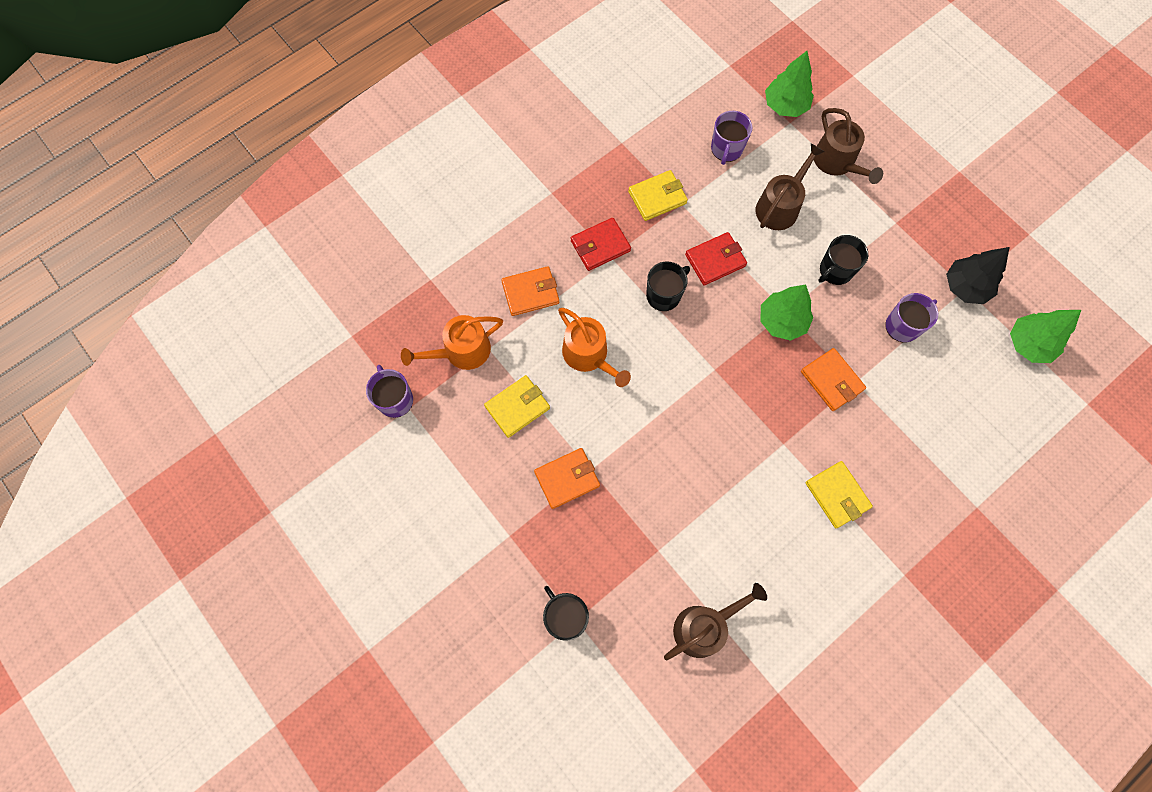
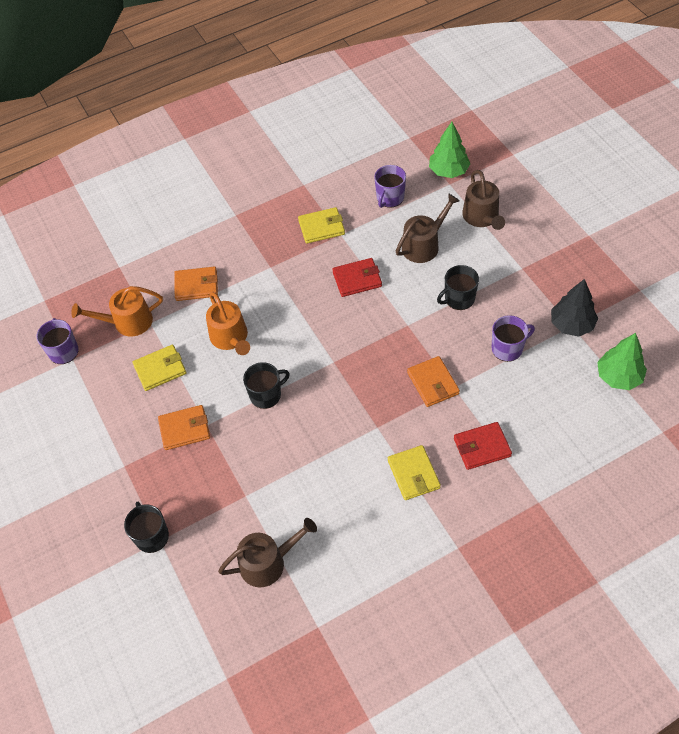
camera: 15 degrees right, 15 degrees down
red wallet [571,218,631,271] -> red wallet moved to [454,422,512,470]
black mug [646,261,690,311] -> black mug moved to [243,362,290,409]
green tree [760,285,813,341] -> none

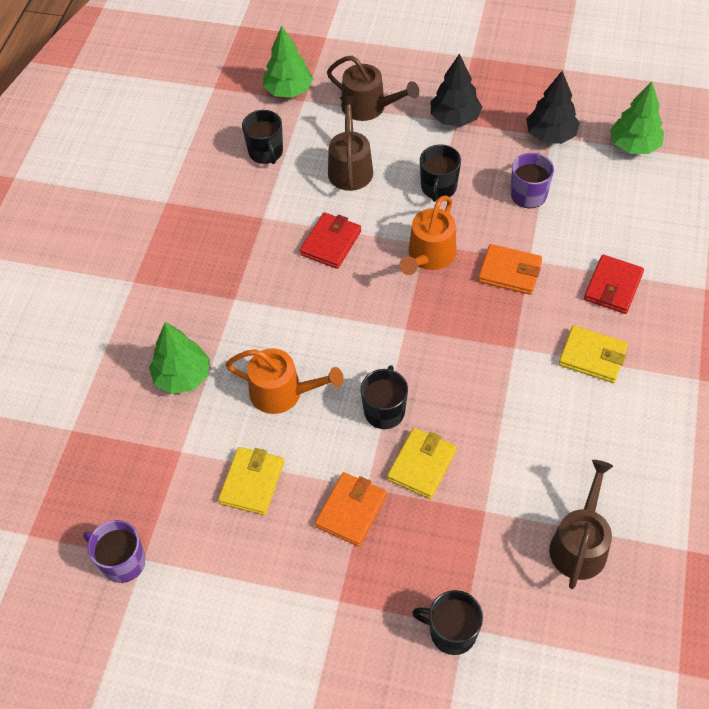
camera: 50 degrees left, 0 degrees up
orange watering can [71,286,163,336] -> orange watering can moved to [399,195,457,275]
orange wallet [174,266,218,301] -> green tree [149,322,210,394]
yellow wallet [298,207,345,244] -> yellow wallet moved to [387,428,457,499]
purple mug [374,165,406,208] -> black mug [242,110,283,164]
none -> black tree [431,53,482,127]

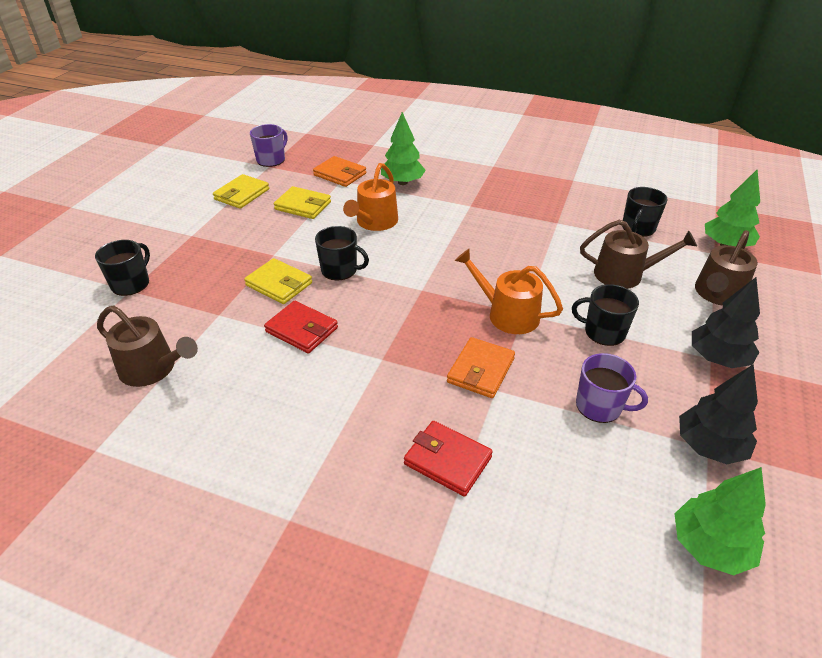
camera: 95 degrees right, 15 degrees down
black mug [242,110,283,164] -> black mug turned 45 degrees counterclockwise [622,187,668,237]
red wallet [300,212,361,269] -> red wallet moved to [264,301,338,353]
orange wallet [315,472,387,547] -> orange wallet moved to [313,156,366,187]
yellow wallet [559,325,628,383] -> yellow wallet moved to [213,174,269,209]

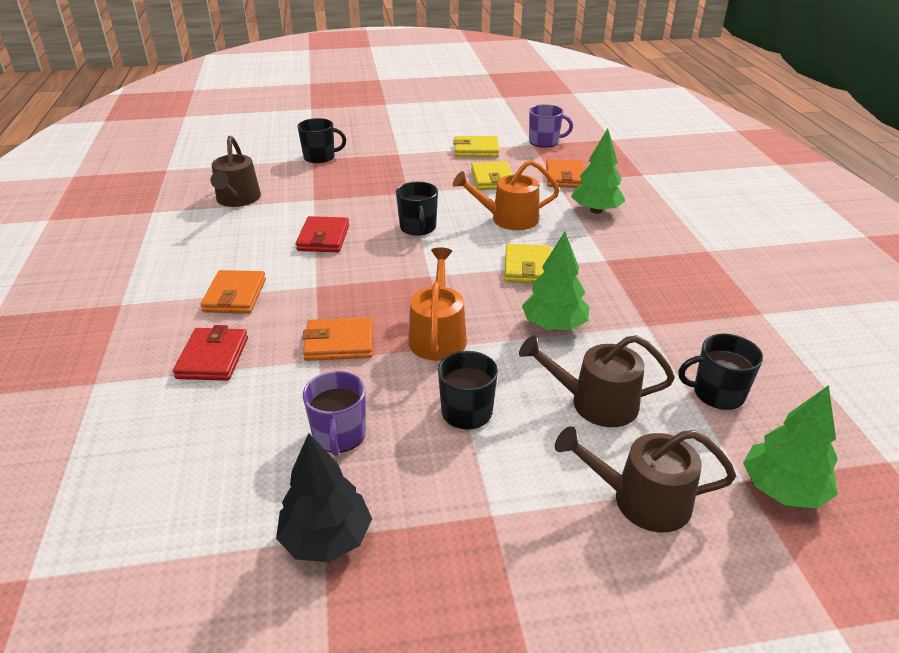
camera: 60 degrees right, 5 degrees down
yellow wallet [244,258,312,304] -> yellow wallet moved to [504,244,551,283]
brown watering can [580,220,697,289] -> brown watering can turned 120 degrees clockwise [519,335,675,427]
green tree [675,467,766,575] -> green tree moved to [522,231,589,331]
black tree [692,277,760,368] -> none
none -> orange wallet [200,270,266,314]

